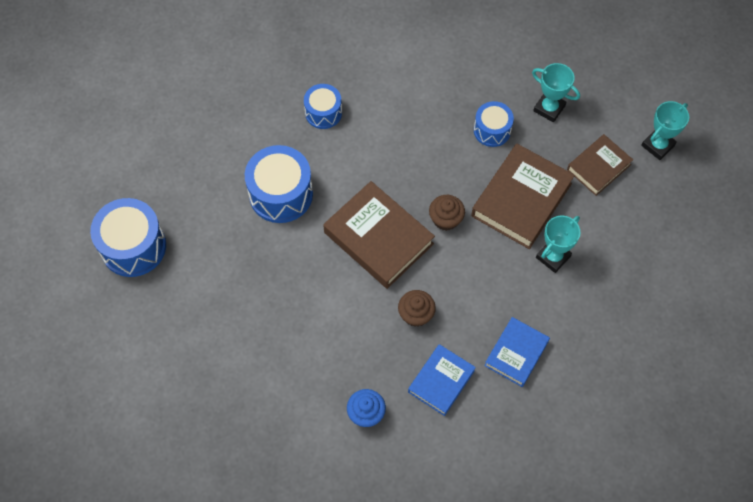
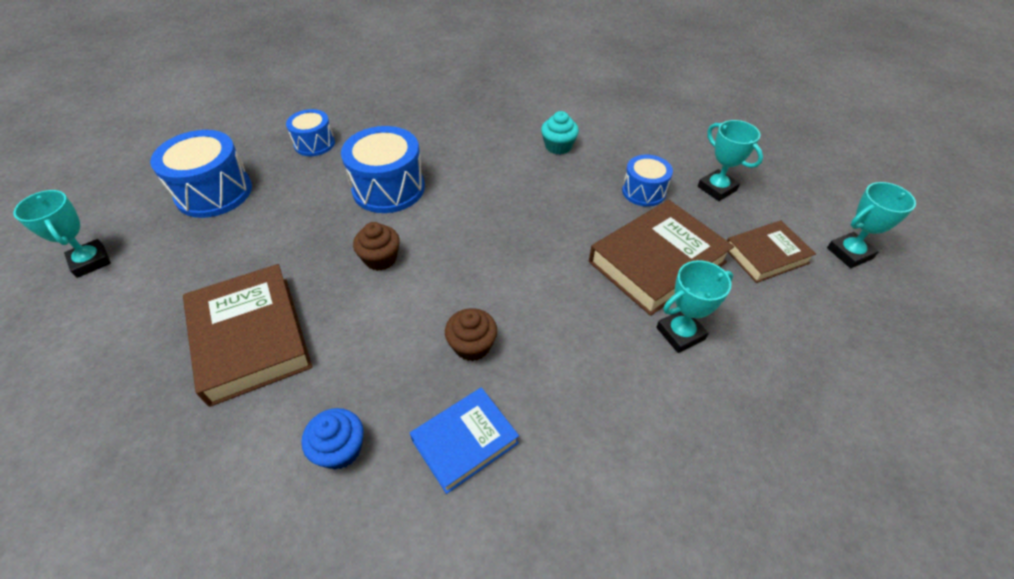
camera: 20 degrees right, 15 degrees down
blue drum [304,84,342,129] -> blue drum moved to [286,109,335,156]
brown book [323,181,435,289] -> brown book moved to [183,264,312,407]
brown cupcake [429,195,465,231] -> brown cupcake moved to [353,222,400,271]
blue book [484,317,550,387] -> none
none -> turquoise trophy [13,190,111,278]
none -> turquoise cupcake [541,111,579,155]

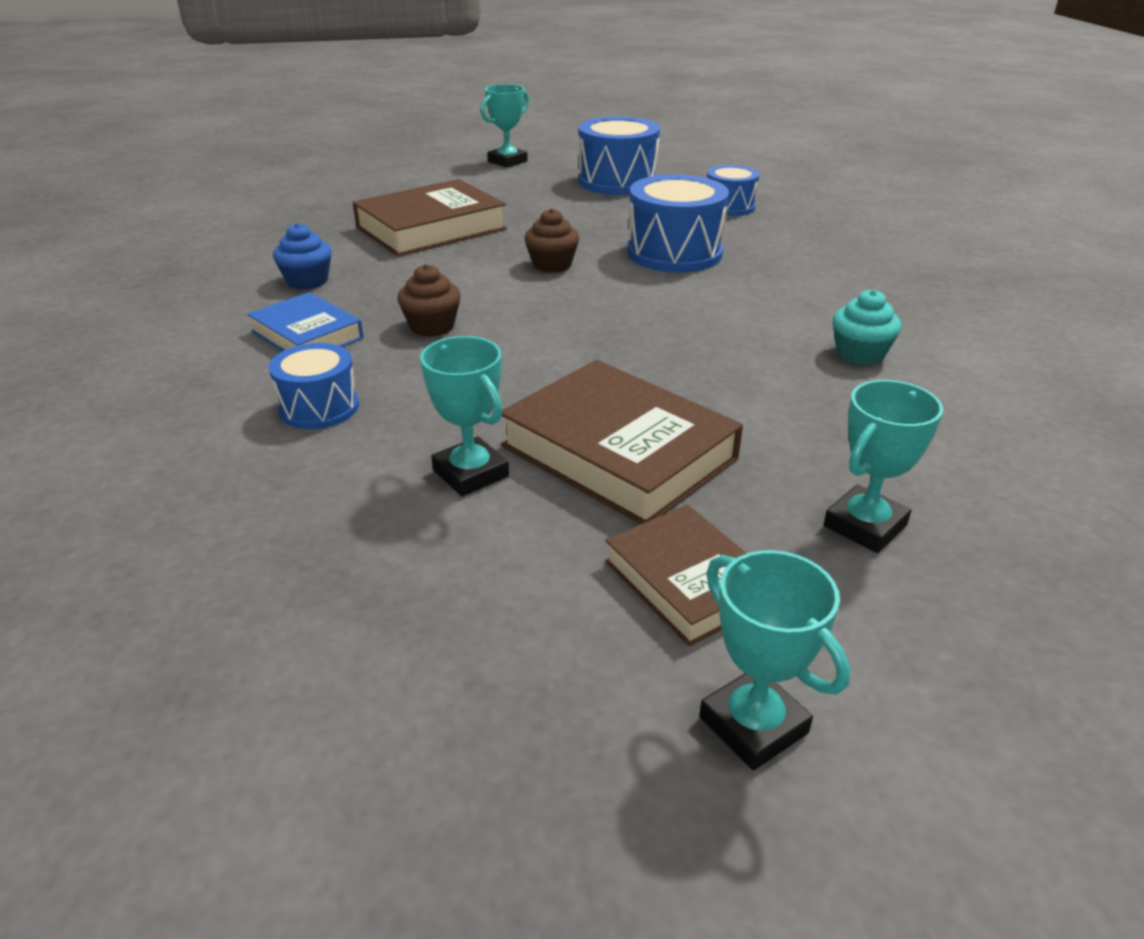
camera: 80 degrees right, 15 degrees down
blue drum [622,154,673,207] -> blue drum moved to [269,343,359,429]

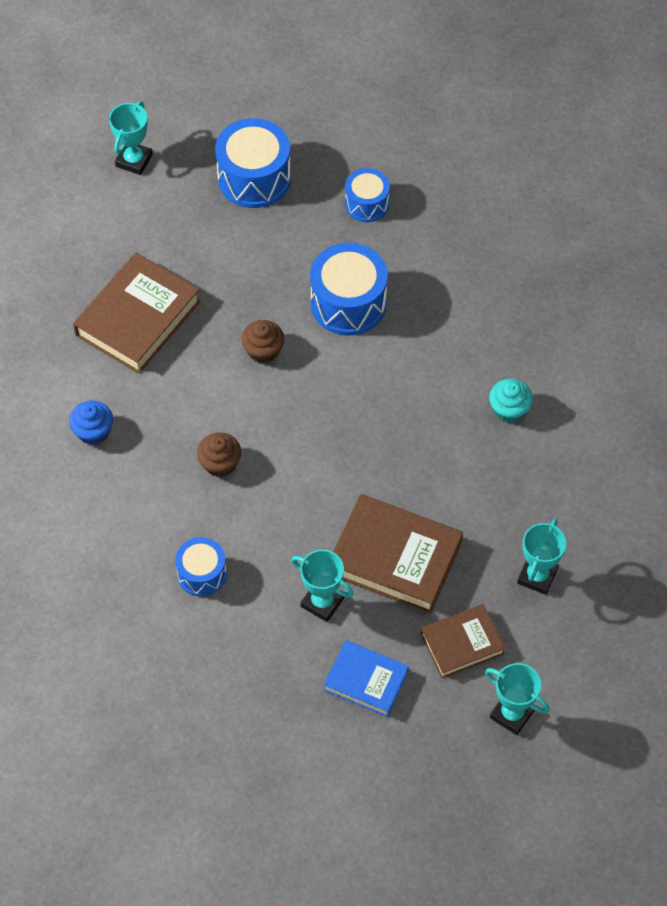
camera: 20 degrees left, 25 degrees up
blue book [247,292,364,351] -> blue book moved to [324,640,409,717]
brown book [605,505,747,646] -> brown book turned 60 degrees counterclockwise [421,604,505,678]

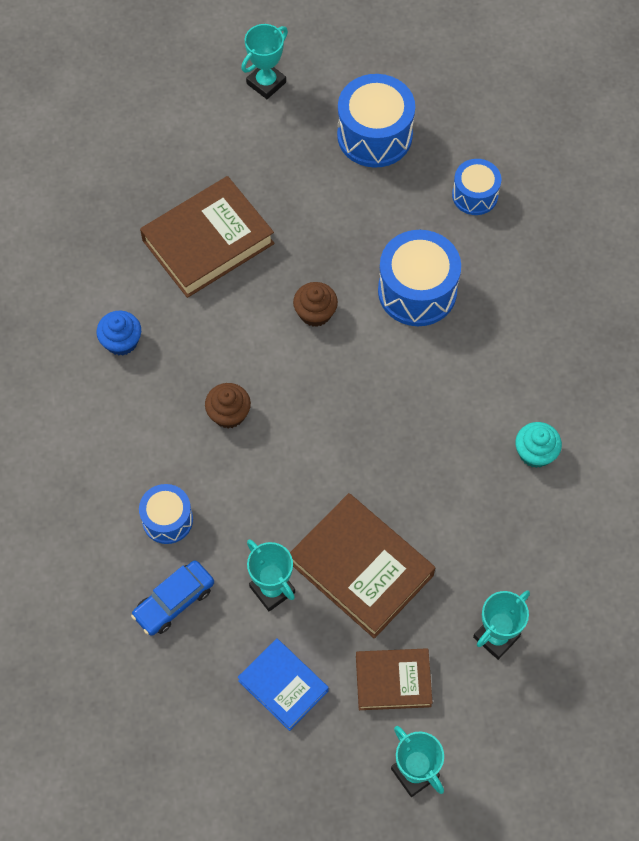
camera: 20 degrees right, 5 degrees up
none -> blue car [131,560,214,636]

